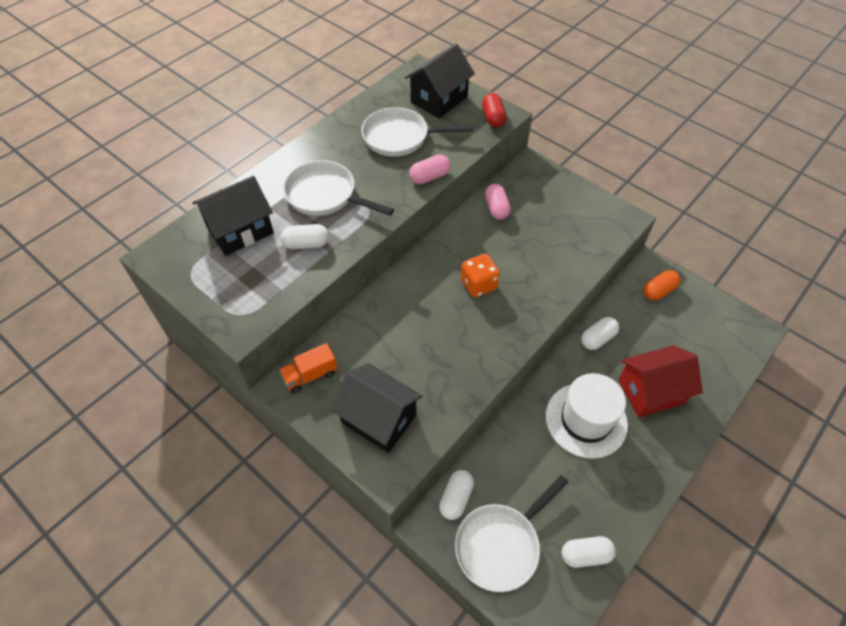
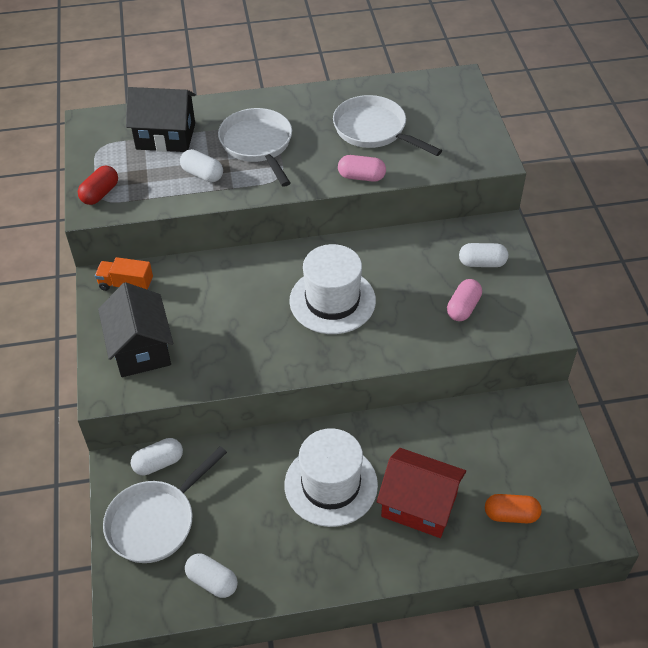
camera: 40 degrees right, 5 degrees down
black house [405,44,475,118] -> none
white pan [455,475,569,592] -> white pan turned 45 degrees counterclockwise [103,446,227,563]
orange dice [461,254,500,297] -> white hat [289,244,376,334]
red capsule [482,93,507,127] -> red capsule moved to [78,166,118,205]
pink capsule [485,184,511,219] -> pink capsule moved to [447,279,482,321]
white capsule [581,317,619,350] -> white capsule moved to [459,243,508,267]
orange capsule [644,270,680,300] -> orange capsule moved to [485,494,542,523]

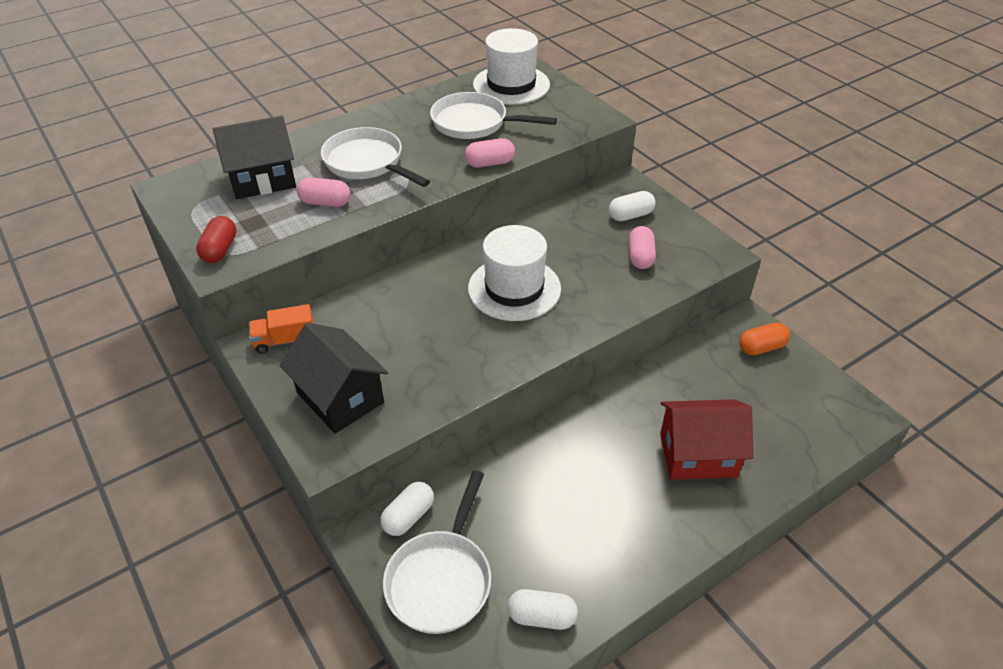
camera: 25 degrees left, 5 degrees down
white capsule [180,149,223,182] -> pink capsule [297,177,350,207]
white hat [284,428,378,527] -> white hat moved to [473,28,550,105]
orange capsule [485,494,542,523] -> orange capsule moved to [739,323,790,355]

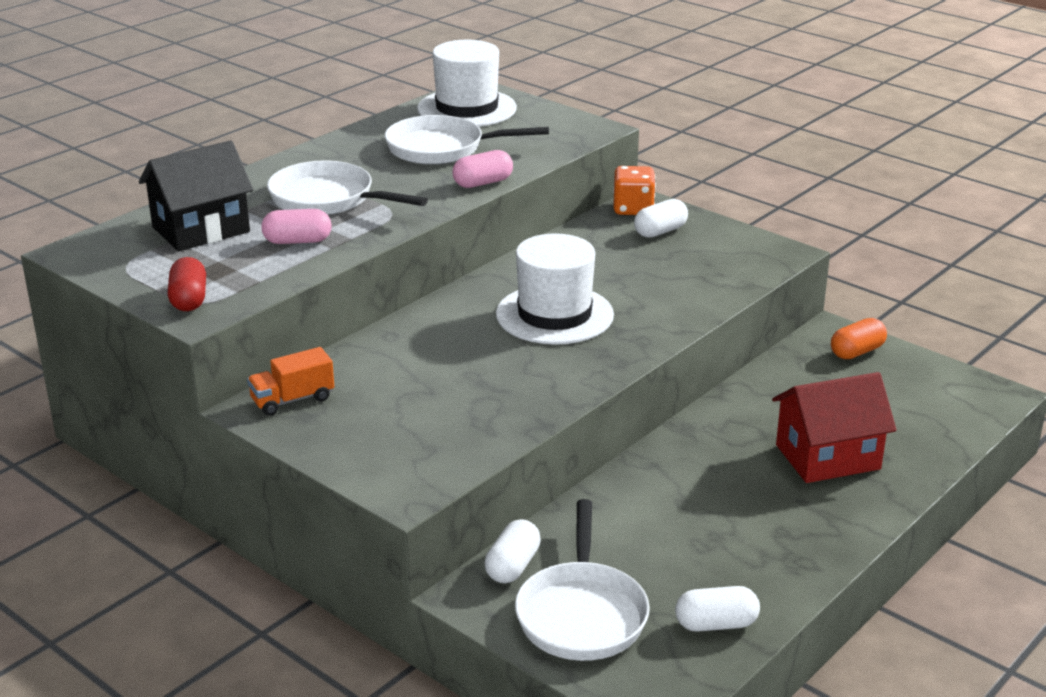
camera: 15 degrees left, 15 degrees down
black house [280,323,388,434] -> none
pink capsule [629,226,656,269] -> none
none -> orange dice [613,166,656,215]

